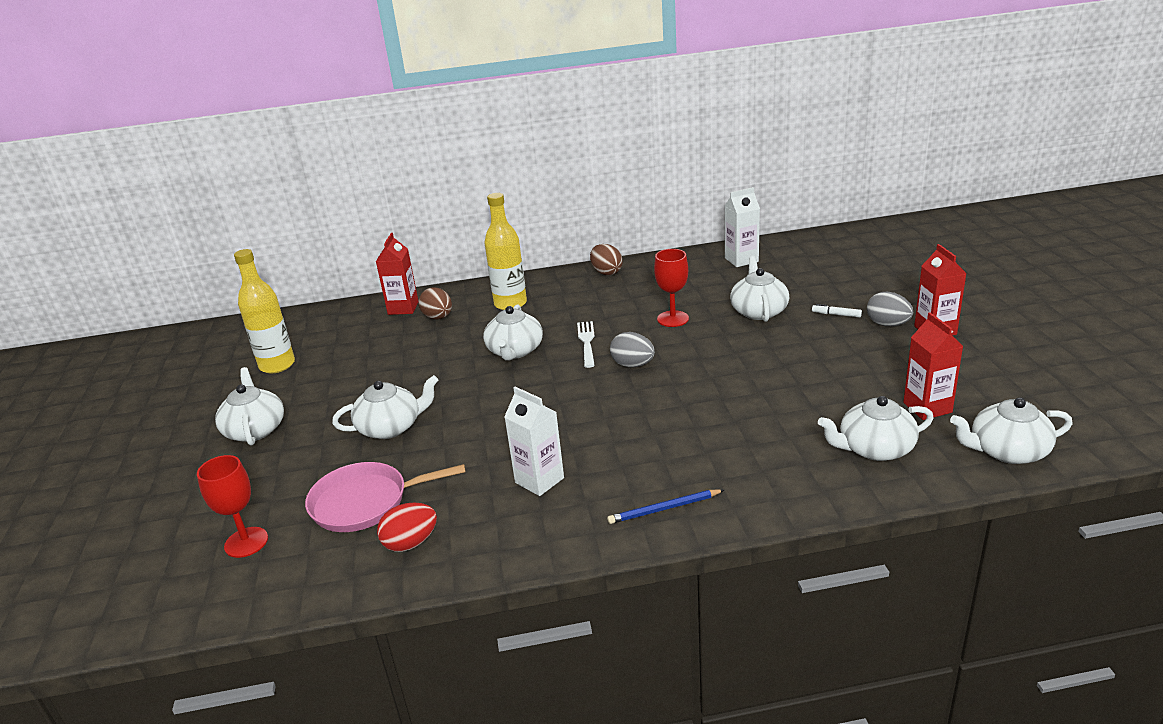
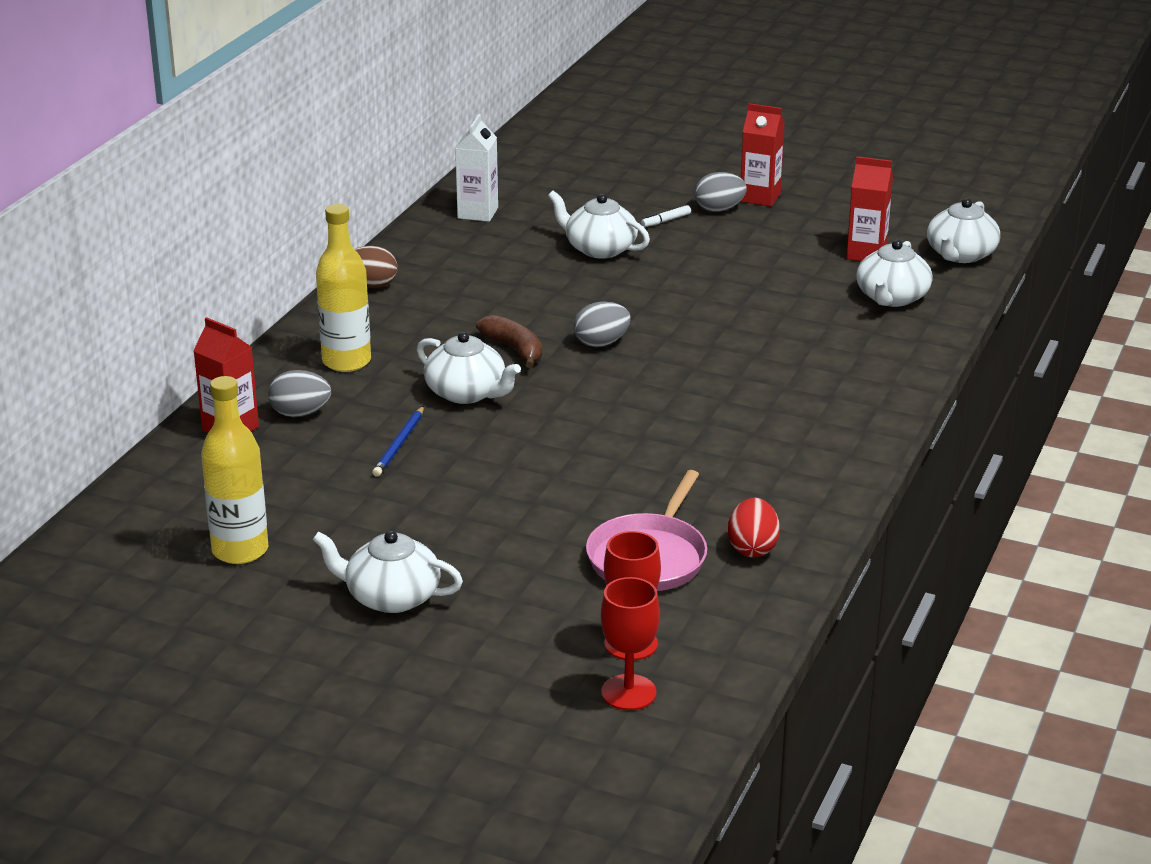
camera: 60 degrees left, 0 degrees up
white teapot [332,375,439,439] -> none
brown egg [418,287,452,319] -> grey egg [268,370,331,417]
white carton [504,387,564,496] -> none
white fork [577,321,595,368] -> brown banana [476,315,542,368]
blue pencil [607,489,724,524] -> blue pencil moved to [372,406,424,477]
red goblet [654,249,689,327] -> red goblet moved to [601,577,660,710]

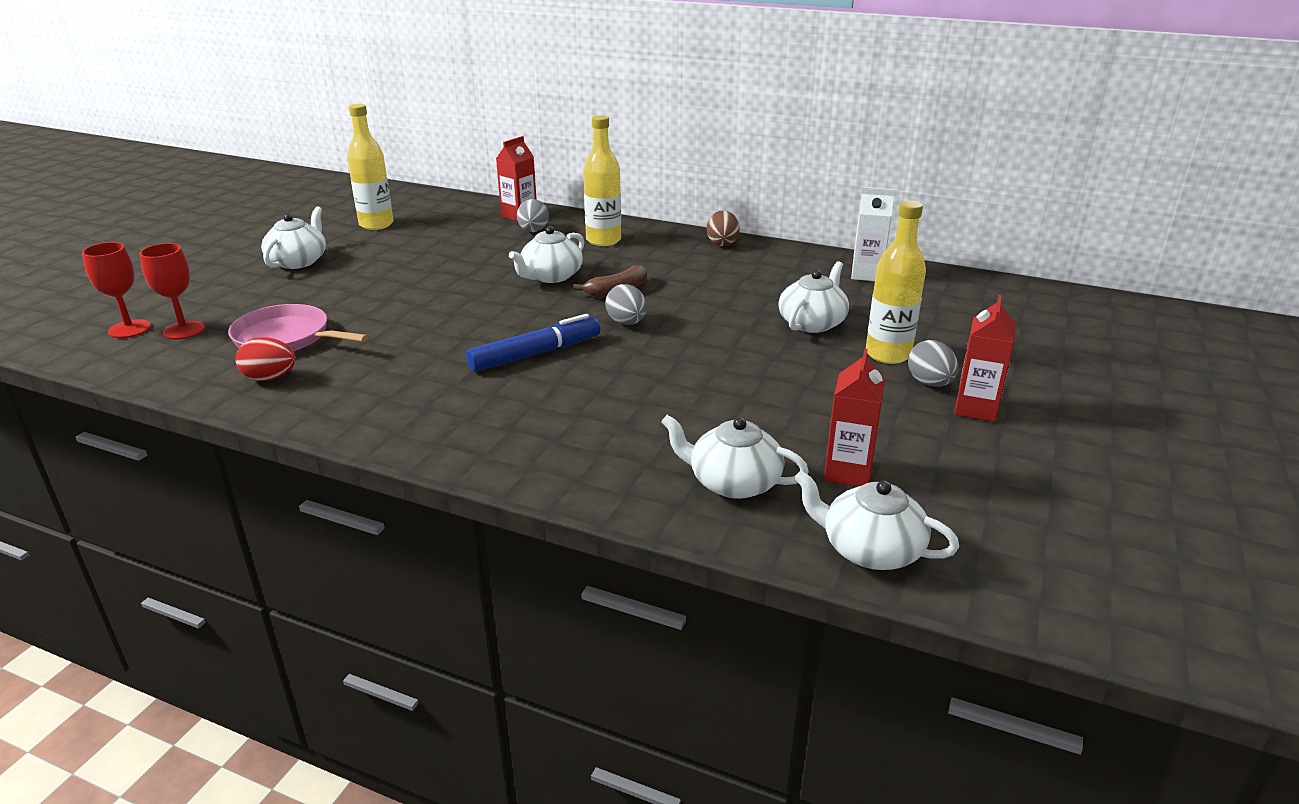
camera: 90 degrees right, 0 degrees up
blue pencil [372,406,424,477] -> none
white marker [641,205,691,227] -> yellow bottle [866,200,926,364]
none -> blue marker [466,314,600,372]

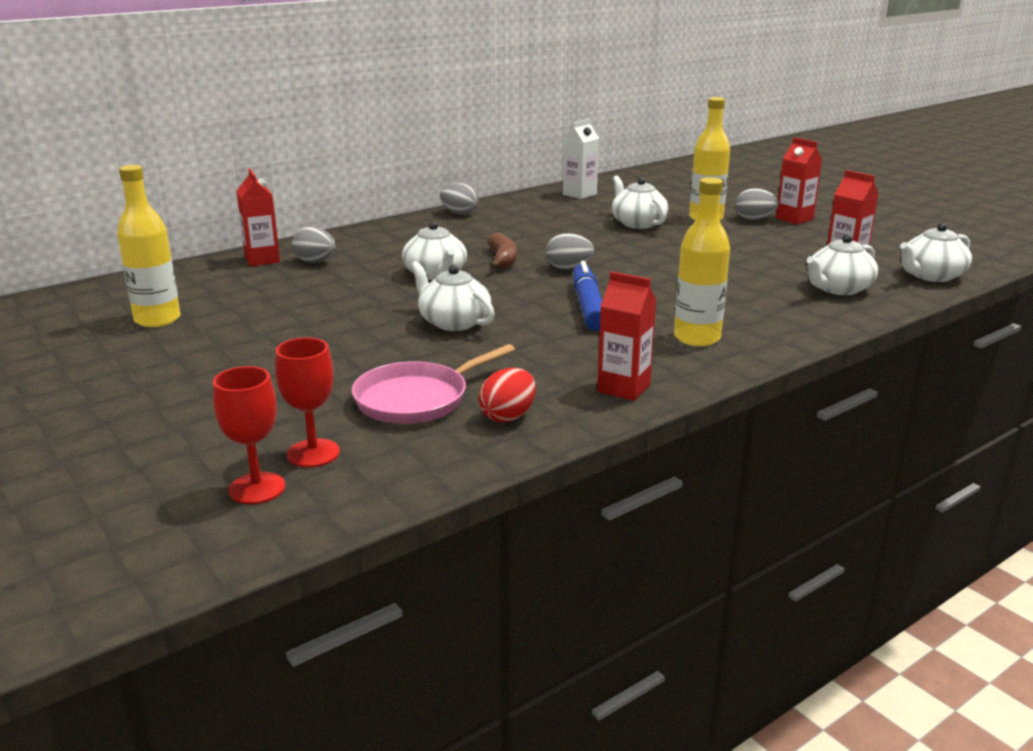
camera: 60 degrees left, 5 degrees down
white teapot [261,206,326,269] -> white teapot moved to [411,261,495,331]
yellow bottle [583,115,621,246] -> yellow bottle moved to [674,177,730,346]
brown egg [707,210,740,246] -> grey egg [440,183,478,215]
none -> red carton [597,271,656,401]

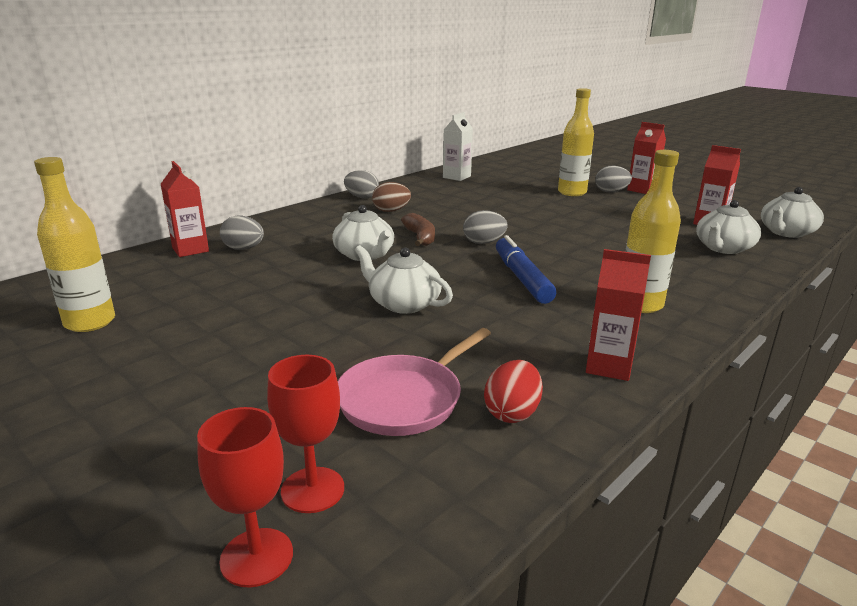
camera: 10 degrees left, 0 degrees up
white teapot [612,175,668,229] -> none
none -> brown egg [372,182,411,212]

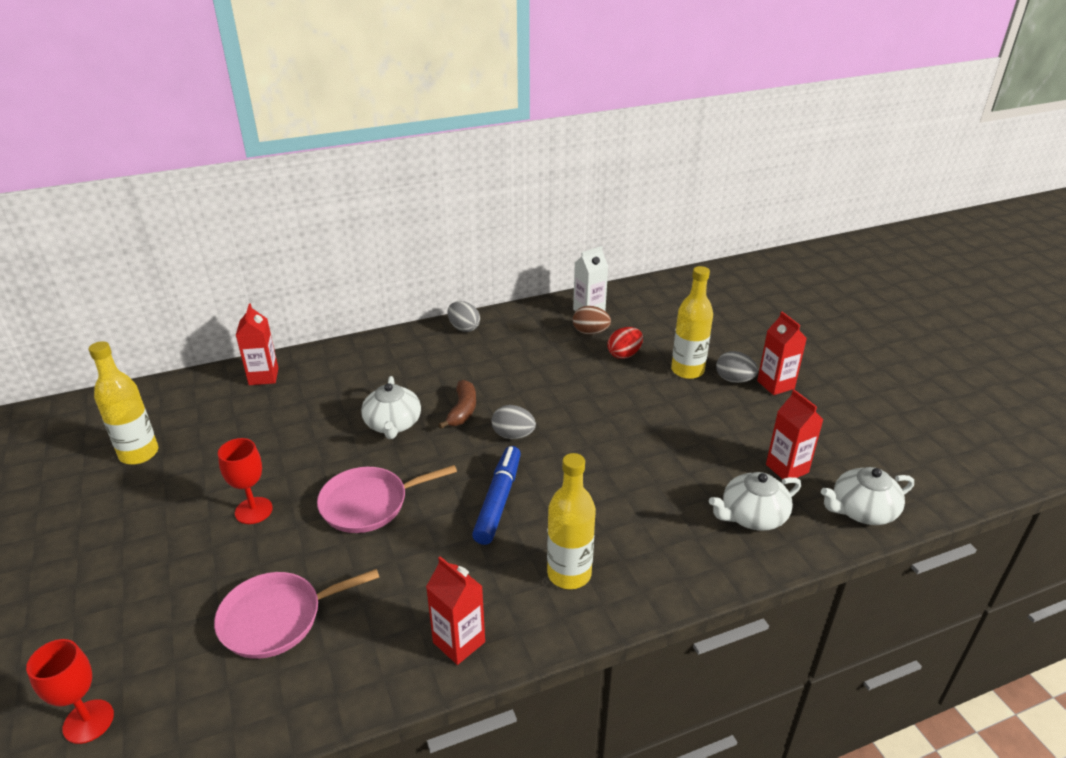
camera: 25 degrees right, 10 degrees up
grey egg [220,215,264,250] -> none
red goblet [267,355,344,513] -> red goblet moved to [218,438,273,524]
white teapot [355,245,453,314] -> pink pan [317,465,457,533]
brown egg [372,182,411,212] -> brown egg moved to [573,306,611,335]
red egg [484,360,543,423] -> red egg moved to [608,327,643,359]

